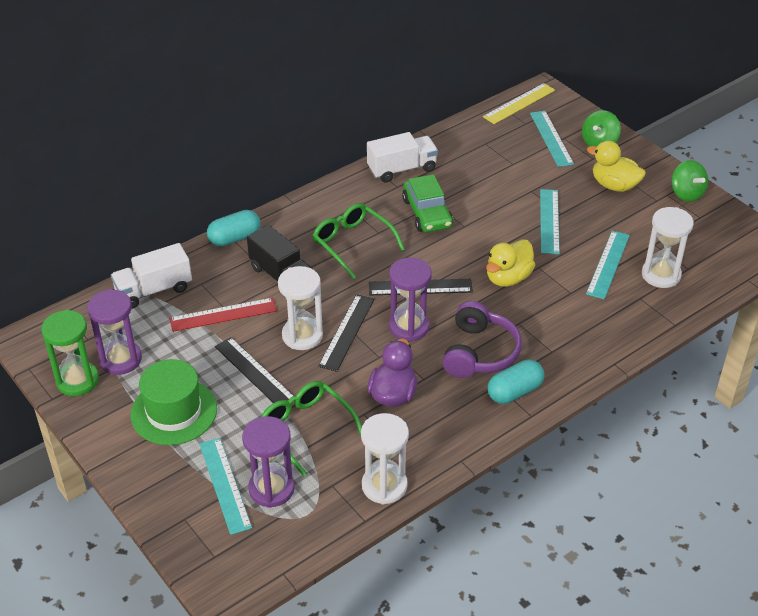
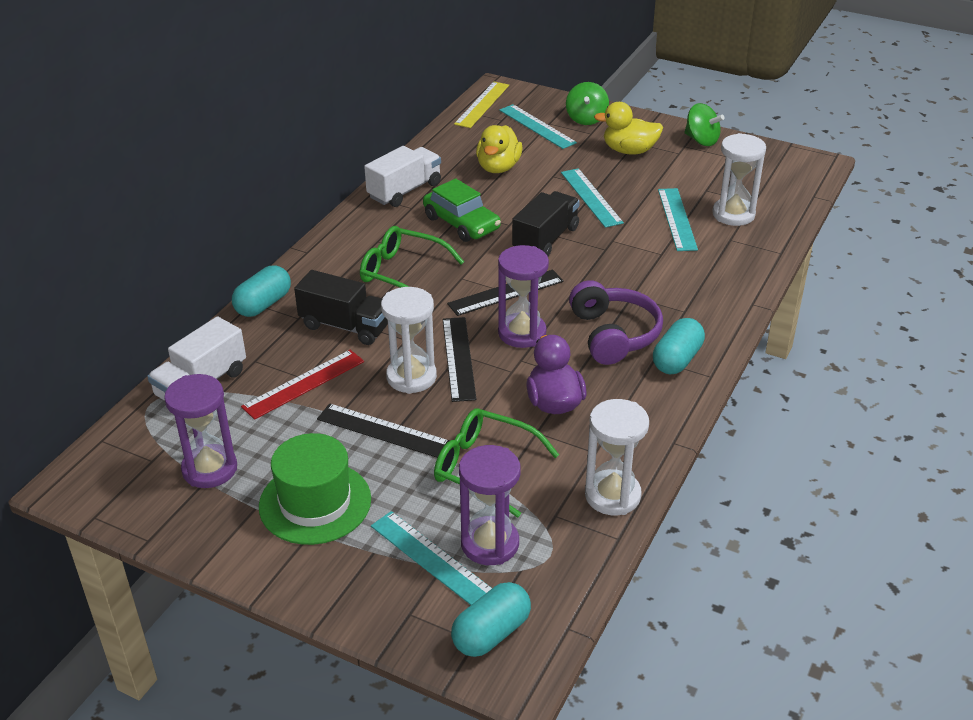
camera: 25 degrees left, 5 degrees down
green hourglass [41,310,99,396] -> none
yellow duck [486,239,535,287] -> yellow duck moved to [476,125,523,173]
none -> turquoise capsule [451,582,531,657]
none -> black truck [512,191,580,256]

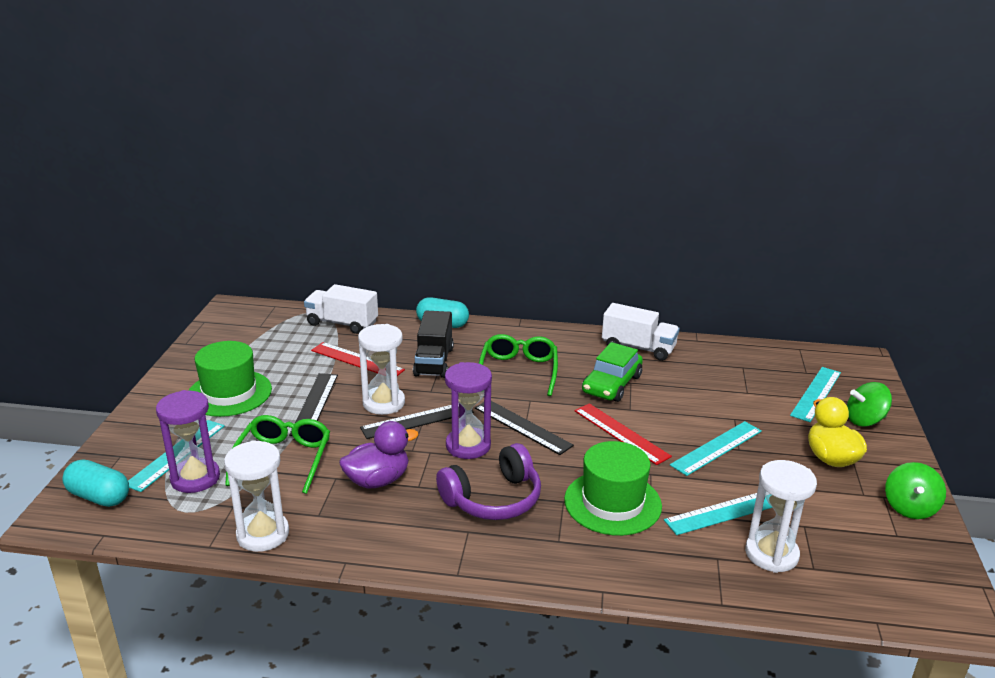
camera: 70 degrees right, 10 degrees down
purple hourglass [164,374,237,488] -> none
yellow ruler [454,82,509,128] -> none
yellow duck [476,125,523,173] -> none
black truck [512,191,580,256] -> red ruler [575,403,672,465]
turquoise capsule [653,318,705,374] -> none
none -> green hat [564,441,662,536]

